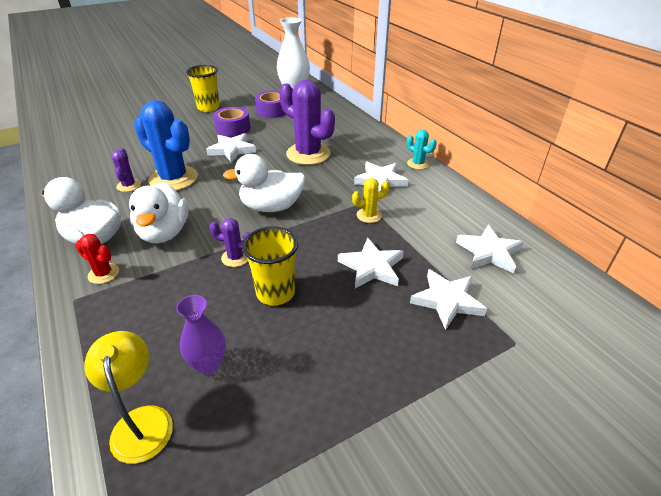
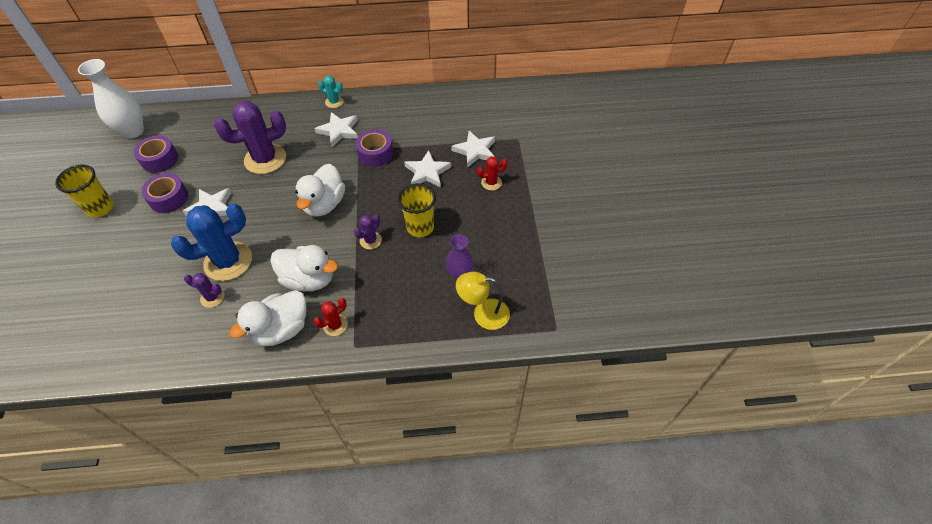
camera: 65 degrees left, 15 degrees up
yellow cactus [352,178,390,223] -> purple tape [355,129,393,167]
turquoise cactus [407,130,437,169] -> turquoise cactus turned 45 degrees clockwise [318,76,344,108]
white star [456,225,523,274] -> none
none -> red cactus [477,156,508,191]

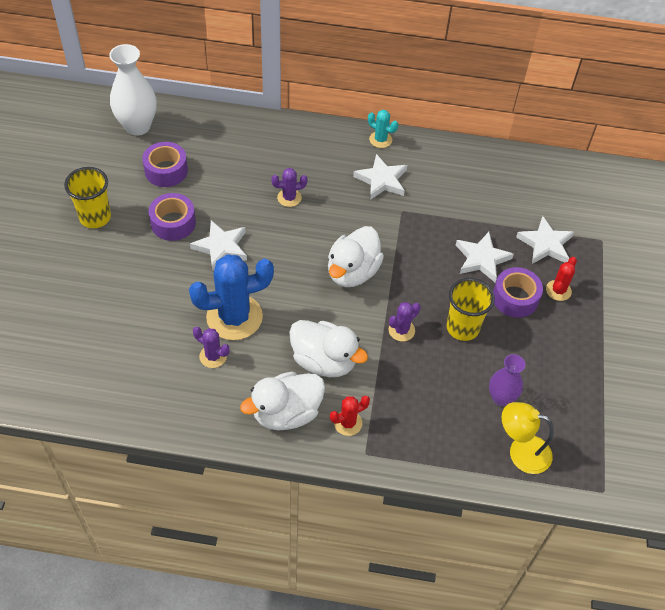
camera: 10 degrees right, 0 degrees up
purple cactus [214,101,286,174] -> purple cactus [271,168,308,207], size x0.48
purple tape [355,129,393,167] -> purple tape moved to [493,267,543,318]
red cactus [477,156,508,191] -> red cactus turned 60 degrees counterclockwise [546,257,577,301]

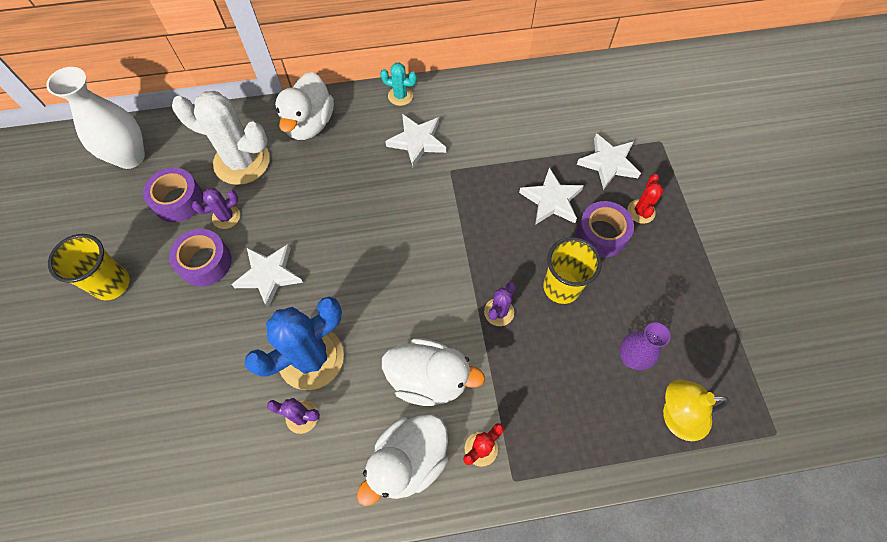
camera: 15 degrees left, 10 degrees up
purple cactus [271,168,308,207] -> purple cactus moved to [192,188,240,229]
white duck [328,226,384,287] -> white duck moved to [275,72,334,140]
none -> white cactus [172,91,270,185]

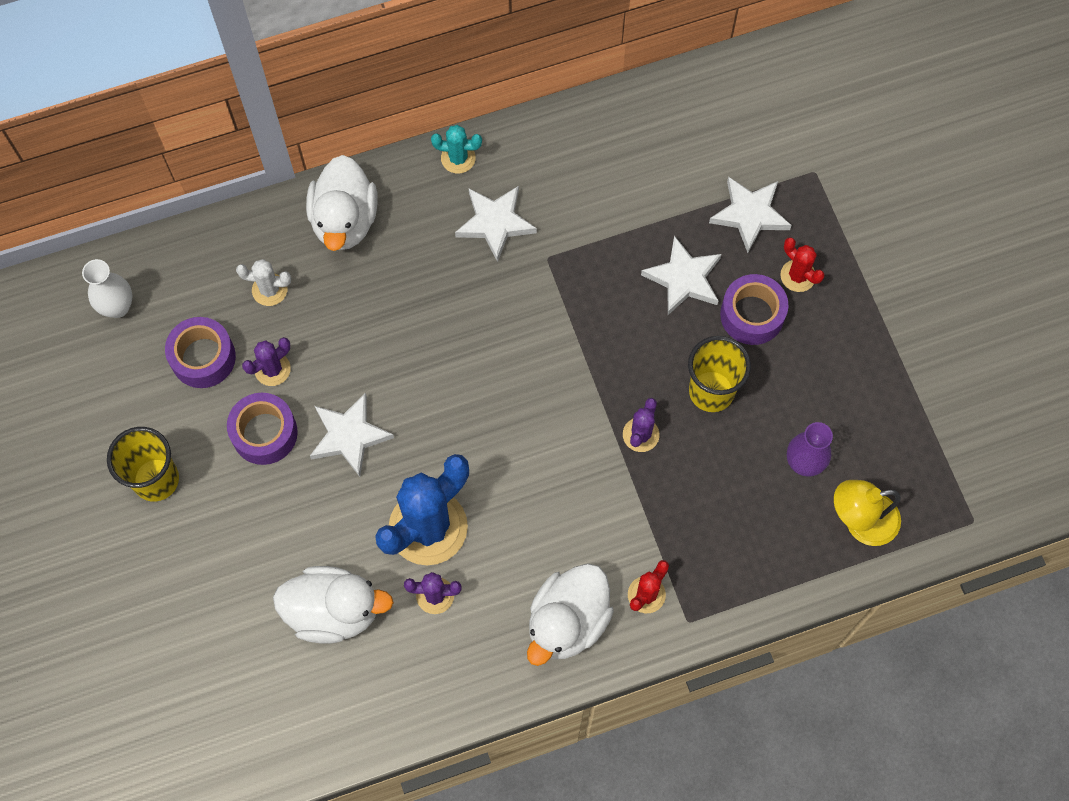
camera: 10 degrees left, 5 degrees up
white vase [46,67,145,169] -> white vase [82,259,132,318], size x0.61
white cactus [172,91,270,185] -> white cactus [236,259,291,306], size x0.48
white duck [382,338,485,406] -> white duck moved to [273,566,394,644]
red cactus [627,174,663,224] -> red cactus turned 45 degrees counterclockwise [780,237,825,292]

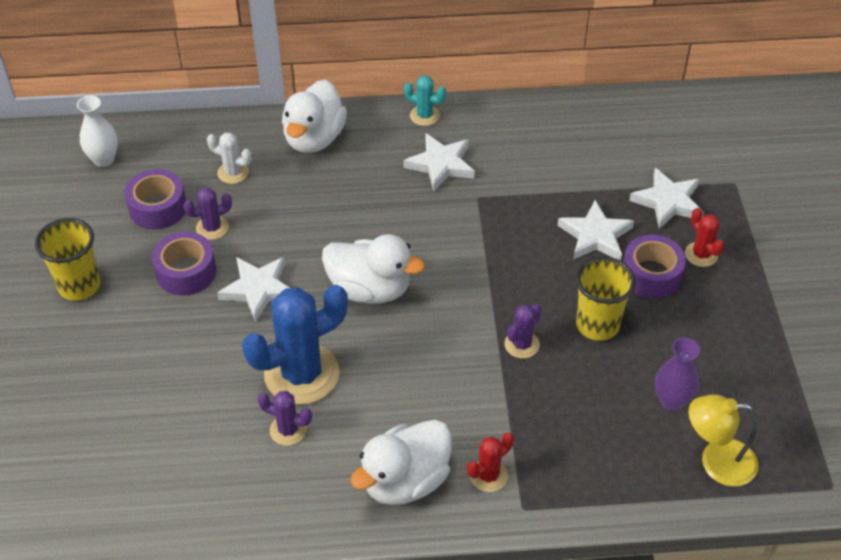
camera: 15 degrees right, 20 degrees down
white duck [273,566,394,644] -> white duck moved to [322,234,425,304]

